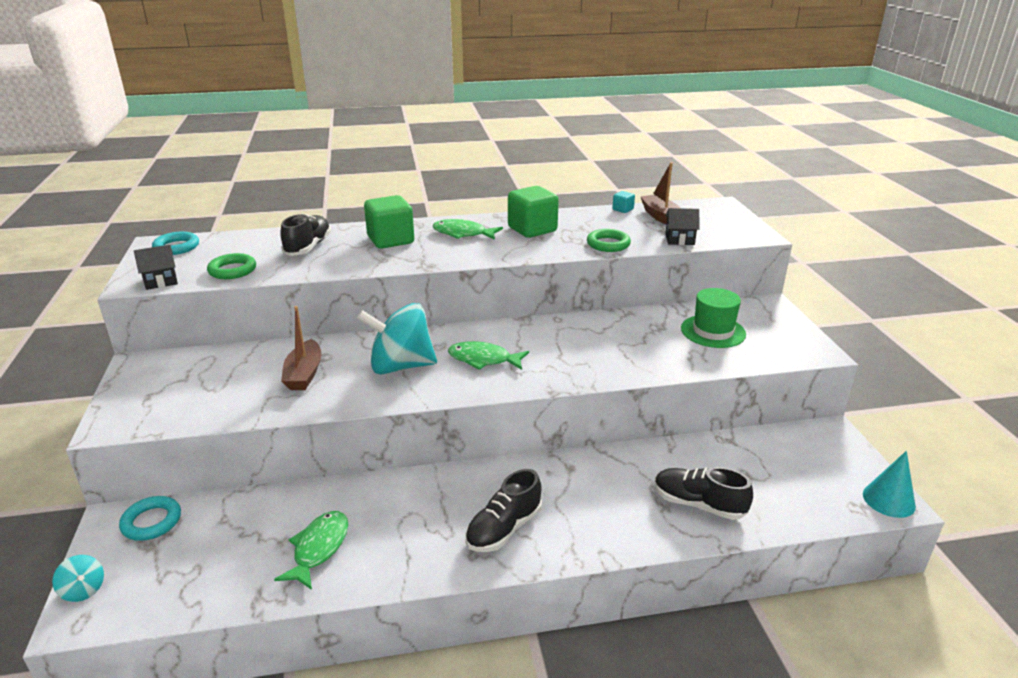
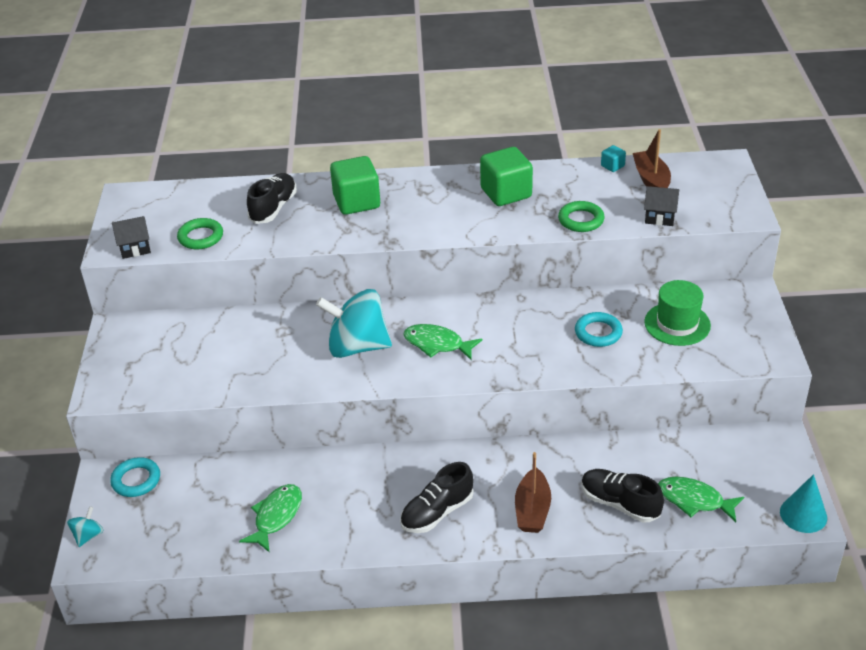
camera: 10 degrees right, 10 degrees up
turquoise spinning top [52,555,104,602] -> turquoise spinning top turned 120 degrees counterclockwise [67,506,103,547]
turquoise ring [152,232,199,255] -> turquoise ring moved to [575,312,623,347]
brown boat [281,306,322,390] -> brown boat moved to [515,452,551,533]
green fish [432,219,503,240] -> green fish moved to [658,477,744,522]

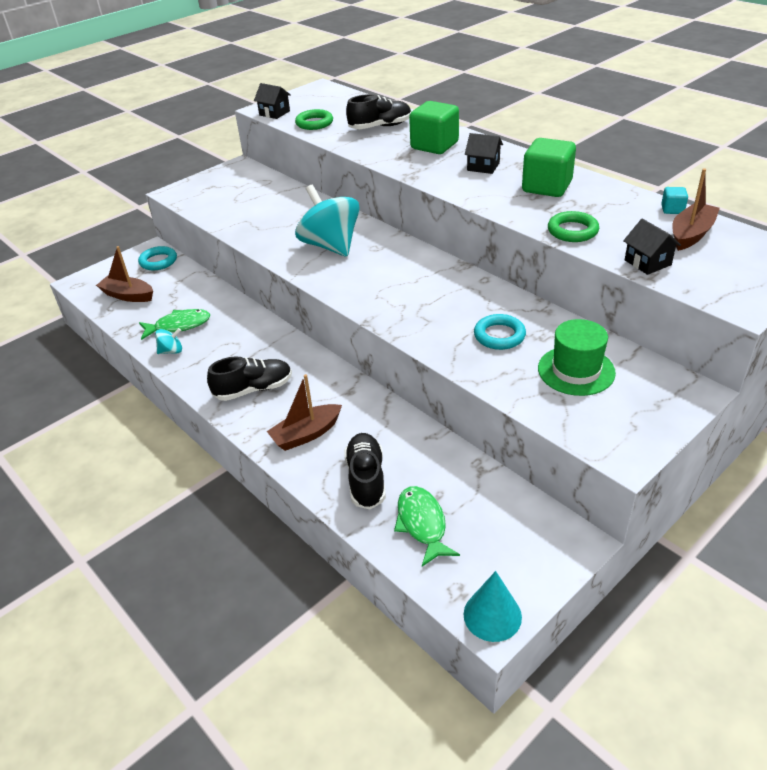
camera: 50 degrees right, 0 degrees up
turquoise spinning top [67,506,103,547] -> turquoise spinning top moved to [155,328,182,354]
black shoe [400,462,474,533] -> black shoe turned 150 degrees clockwise [207,356,292,401]
green fish [403,324,482,360] -> none
none -> brown boat [96,246,153,302]
none -> black house [465,133,503,174]

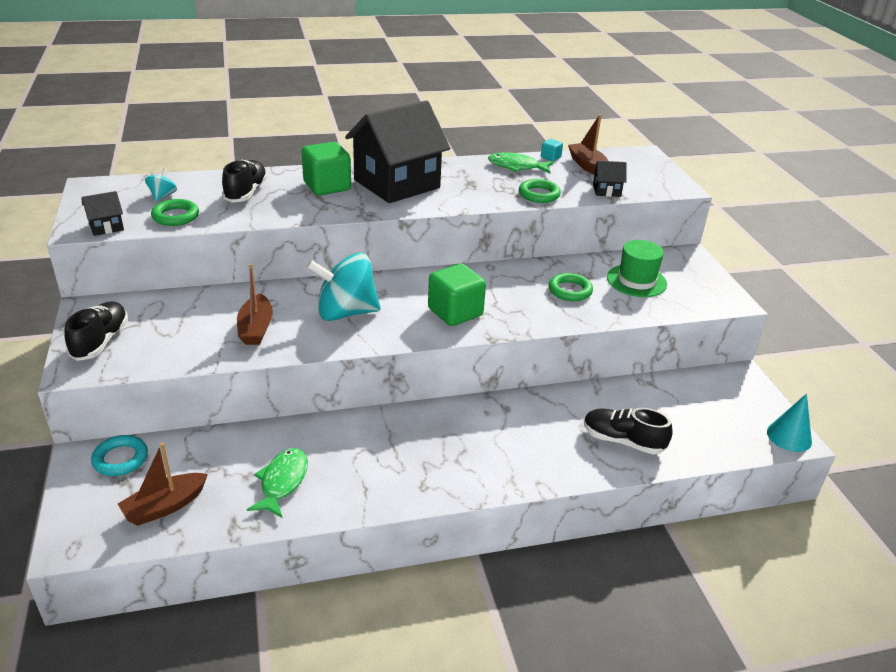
camera: 65 degrees left, 5 degrees down
turquoise spinning top [155,328,182,354] -> turquoise spinning top moved to [145,168,177,201]
black shoe [207,356,292,401] -> black shoe moved to [64,301,128,361]
brown boat [267,374,342,451] -> brown boat moved to [237,263,273,345]
green fish [394,486,460,567] -> green fish moved to [488,152,554,173]
black house [465,133,503,174] -> black house [345,100,451,203], size x2.48
turquoise ring [474,314,526,350] -> green ring [549,273,593,301]
green cube [522,138,576,197] -> green cube moved to [428,264,486,326]

